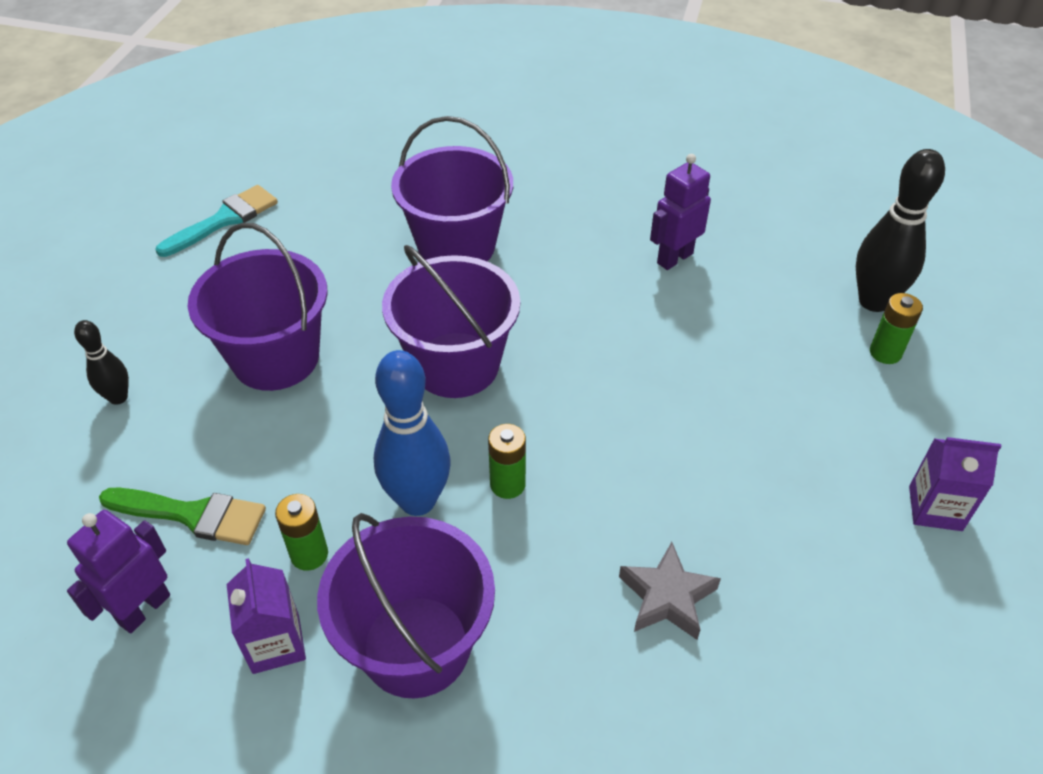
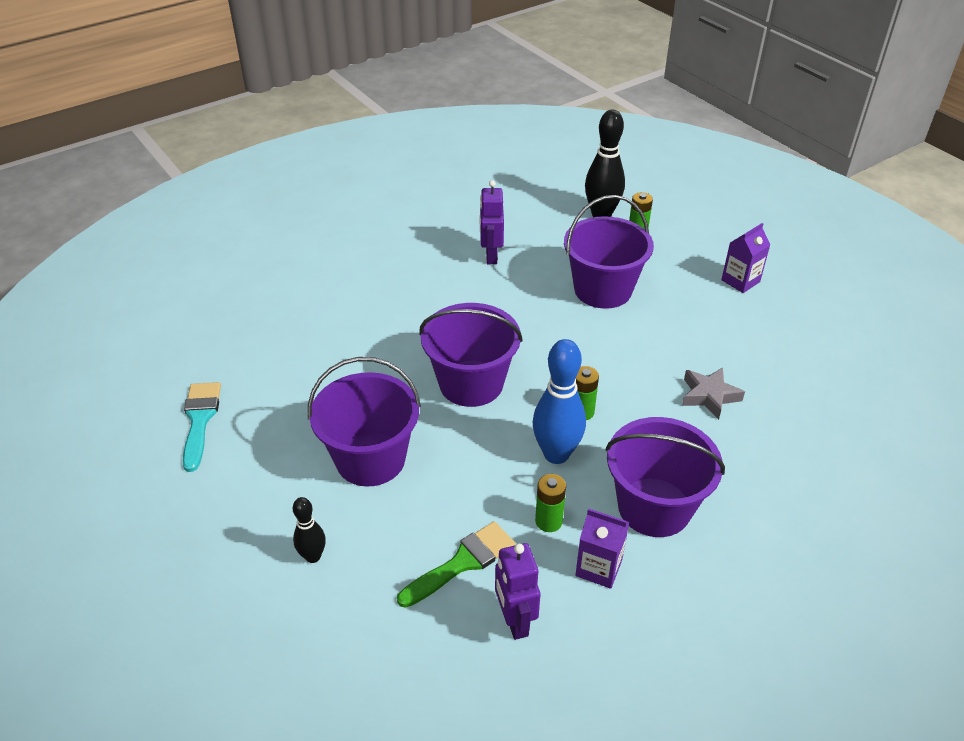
camera: 50 degrees left, 5 degrees down
purple bucket [391,116,513,261] -> purple bucket moved to [564,195,654,309]

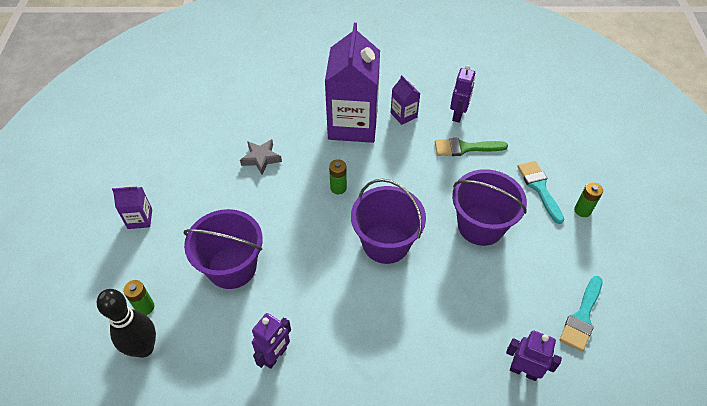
camera: 145 degrees left, 10 degrees up
black bowling pin [293,497,326,563] -> turquoise brush [517,161,564,224]
blue bowling pin [533,339,586,464] -> none
green battery [535,474,566,532] -> green battery moved to [574,182,603,217]
purple bucket [606,417,725,537] -> purple carton [325,23,380,143]
none -> purple robot [506,331,562,381]

